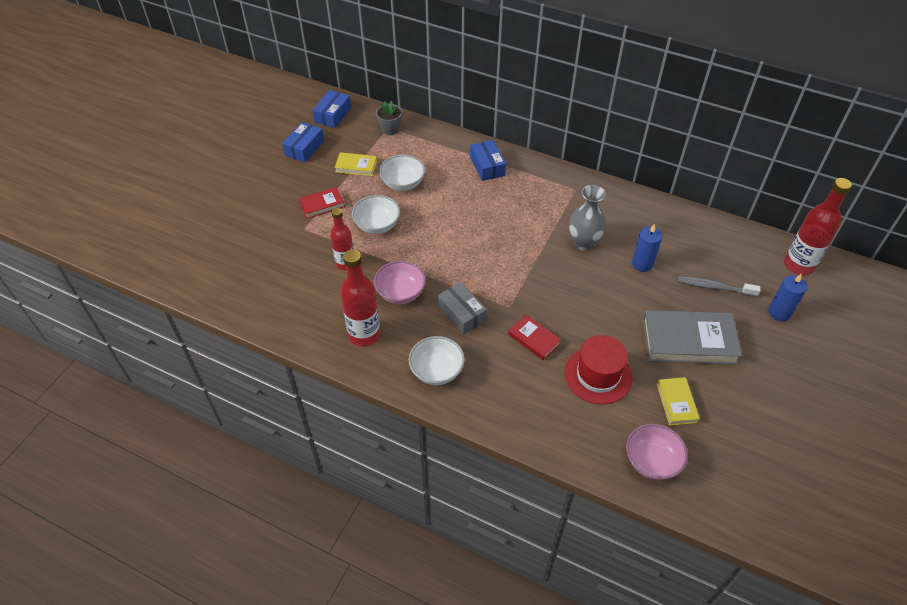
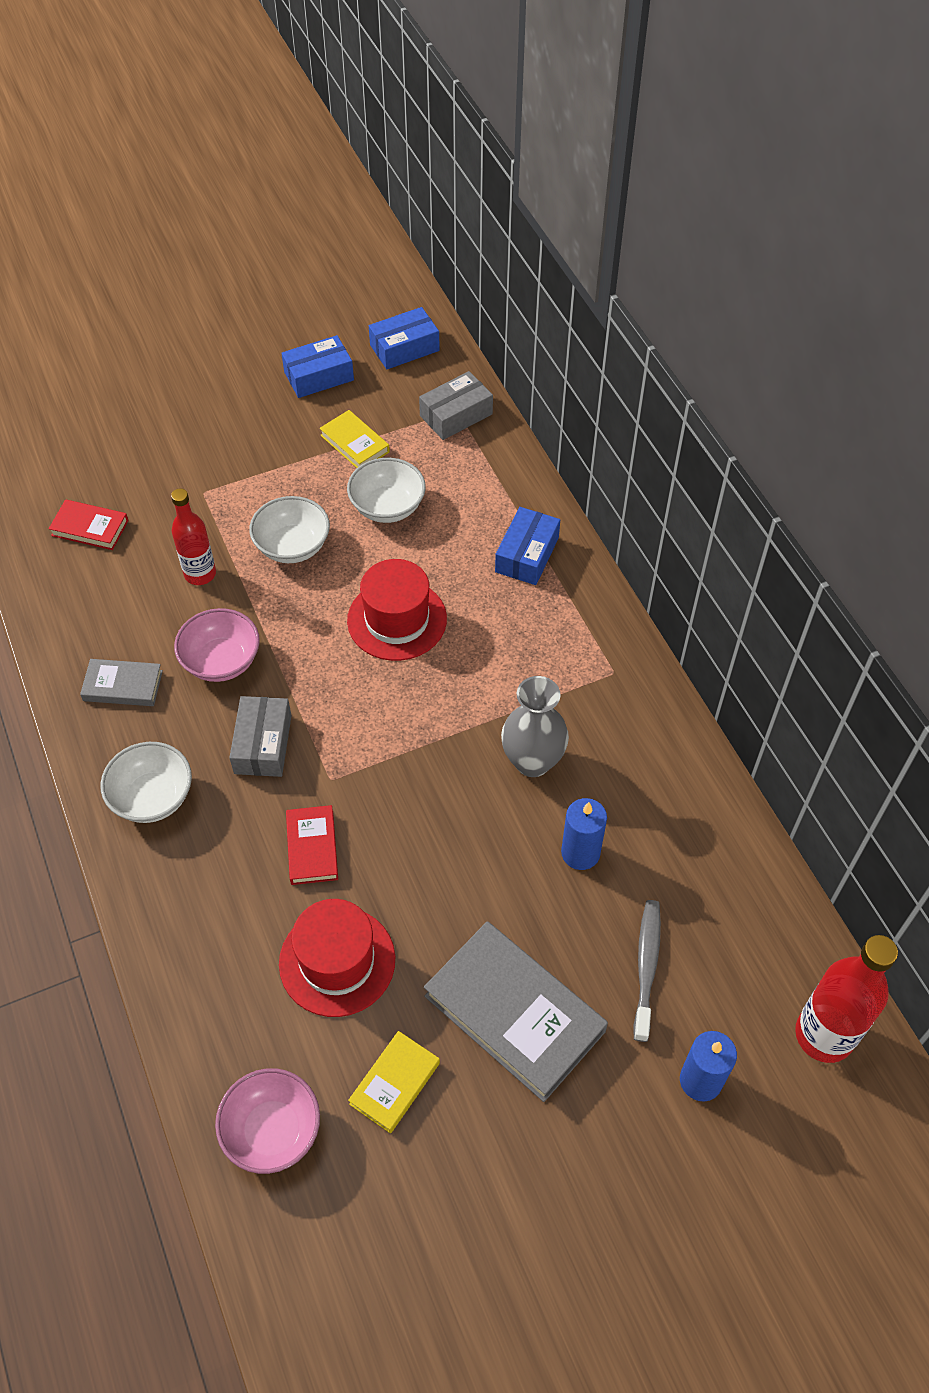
camera: 40 degrees right, 5 degrees up
red book [299,187,345,219] -> red book moved to [49,499,129,550]
red bottle [340,249,380,347] -> grey book [80,659,163,706]
grey flower pot [376,101,402,135] -> grey box [419,371,493,440]
grey toothbrush [678,276,761,297] -> grey toothbrush turned 45 degrees clockwise [633,900,661,1042]
none -> red hat [347,559,447,661]

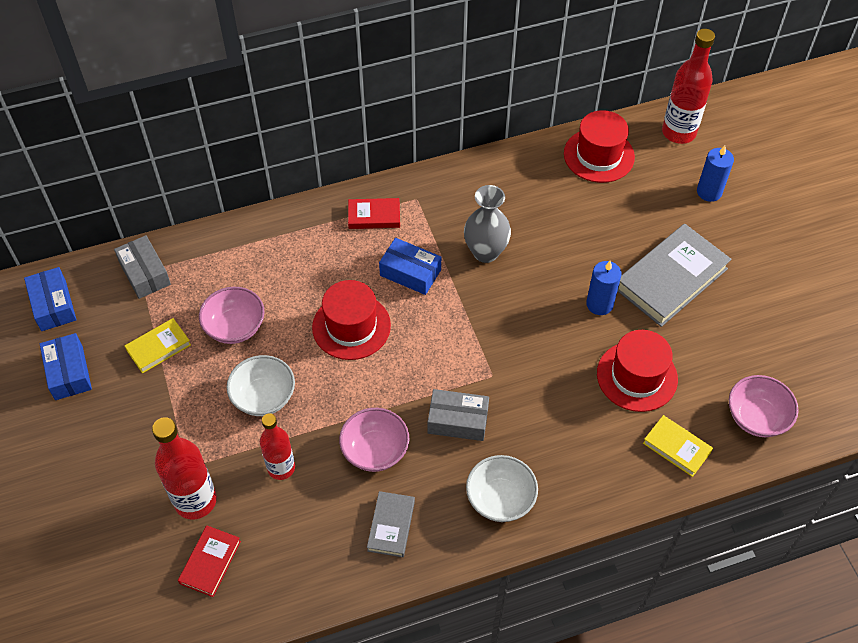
camera: 85 degrees left, 0 degrees up
red book [286,805,338,885] -> red book moved to [348,198,400,229]
white bowl [347,458,426,523] -> pink bowl [199,287,265,344]
yellow book [348,1031,440,1133] -> yellow book moved to [643,415,713,477]
blue box [495,507,560,585] -> blue box moved to [379,238,441,295]
blue candle [561,798,607,870] -> blue candle moved to [586,261,622,315]
grey toothbrush [633,900,661,1042] -> none
none -> red bottle [152,417,217,520]
none -> red hat [564,110,635,183]

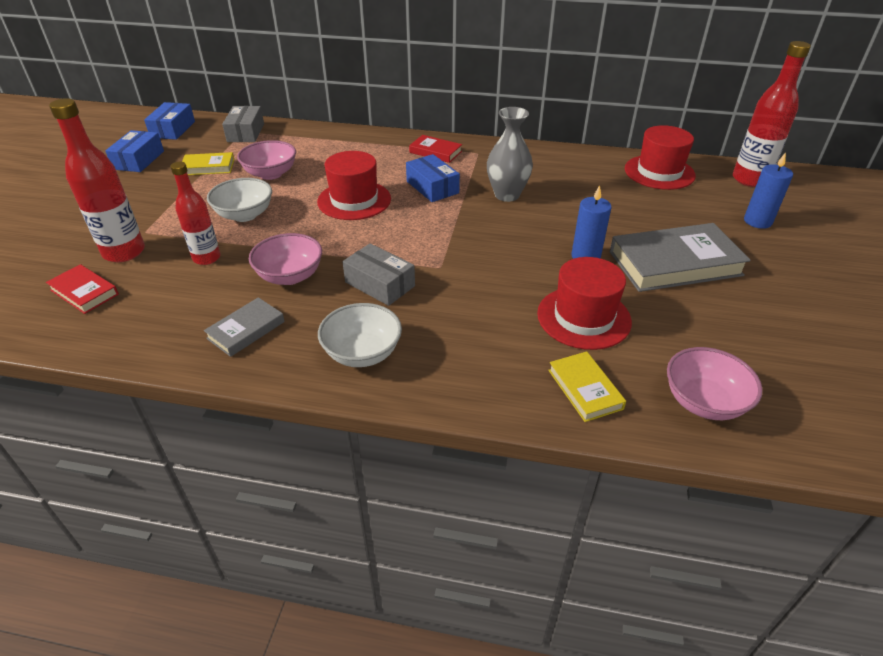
camera: 30 degrees right, 15 degrees down
red book [178,525,241,597] -> red book turned 75 degrees clockwise [46,264,119,314]

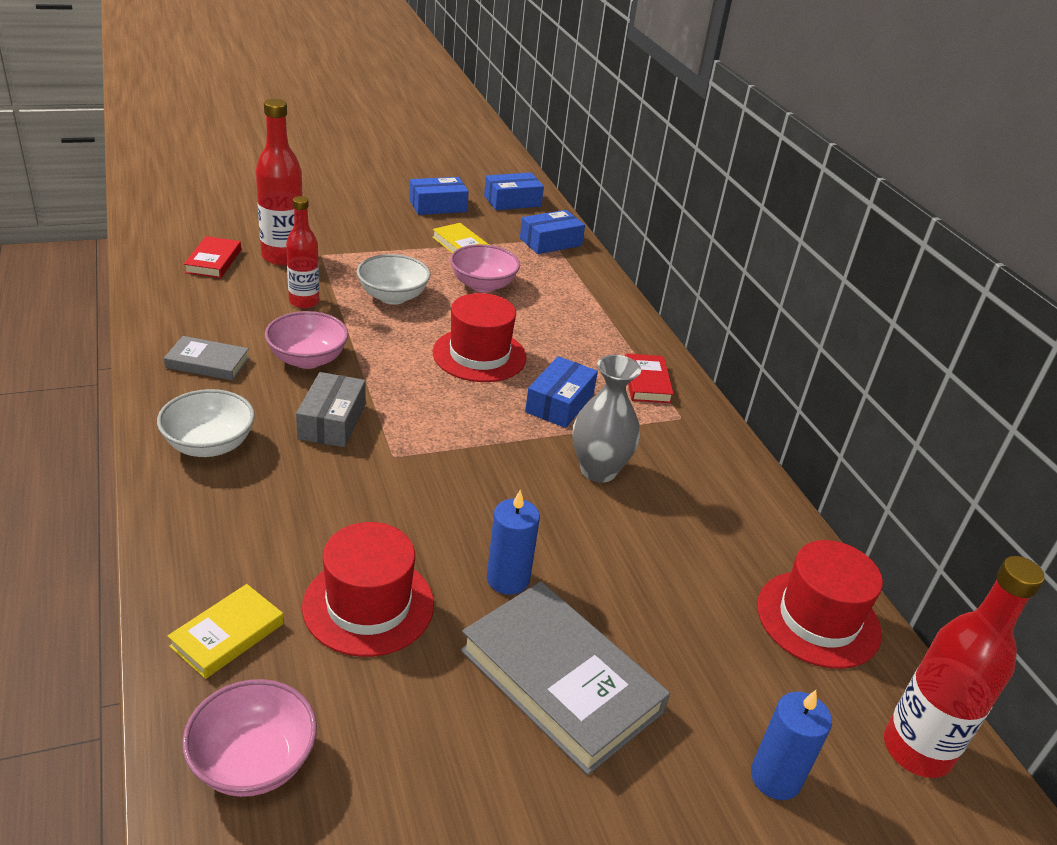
camera: 55 degrees right, 5 degrees down
grey box [222,106,264,142] -> blue box [520,210,585,254]

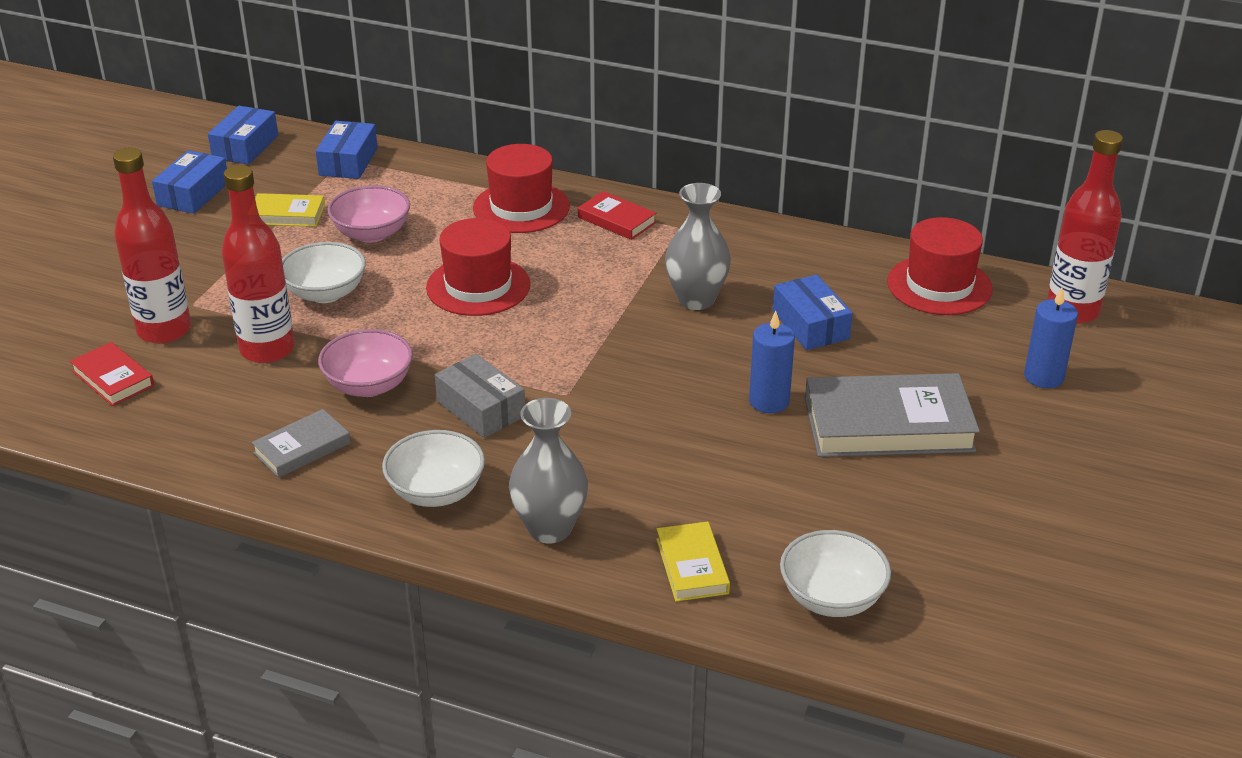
camera: 45 degrees left, 0 degrees up
pink bowl [182,679,317,797] -> white bowl [780,530,891,617]
red bottle [286,196,319,309] -> red bottle [222,165,295,363], size x1.51
red hat [302,522,434,657] -> red hat moved to [473,144,570,233]
blue box [525,356,598,428] -> blue box moved to [773,275,853,350]
none -> grey vase [509,398,588,544]

